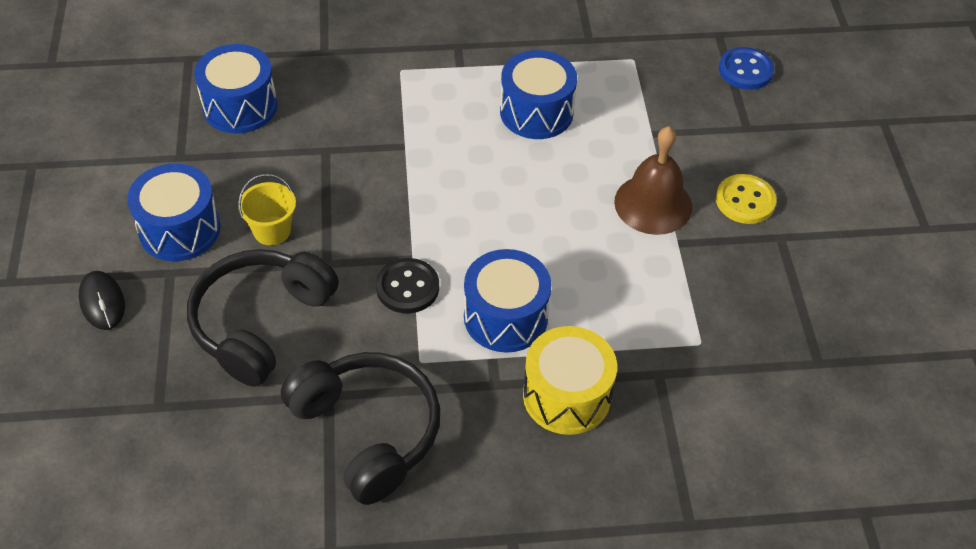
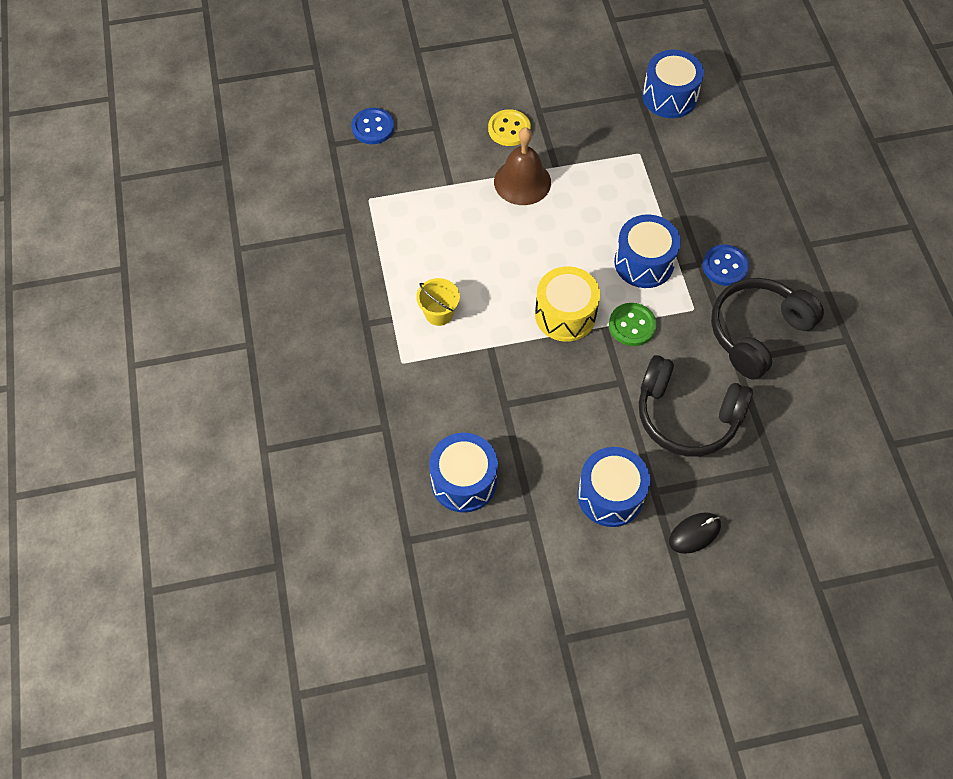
camera: 95 degrees left, 10 degrees up
yellow bucket [238,174,296,245] -> yellow bucket moved to [416,278,460,326]
black button [376,258,439,313] -> green button [609,303,657,346]
blue drum [500,50,577,139] -> blue drum moved to [642,50,704,118]
yellow drum [523,326,617,435] -> yellow drum moved to [535,266,600,342]
none -> blue button [703,244,750,286]

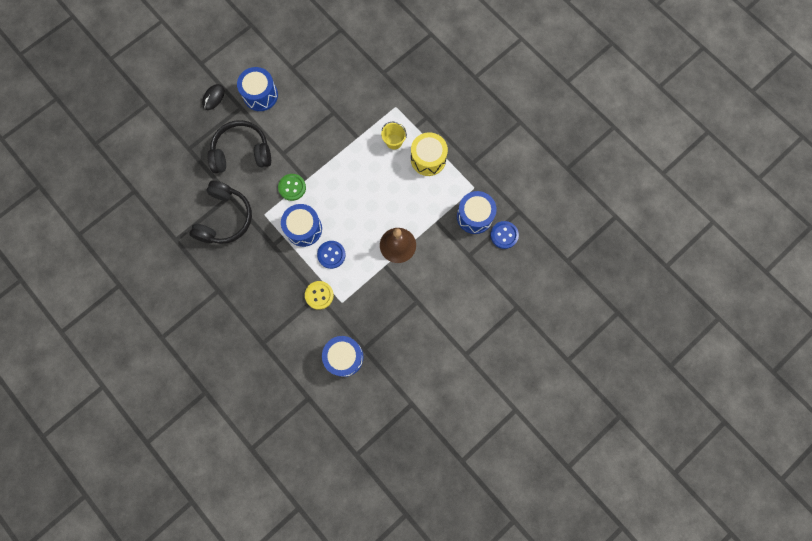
camera: 150 degrees right, 15 degrees up
blue drum [429,433,498,513] -> blue drum moved to [457,191,497,234]
yellow button [488,109,531,146] -> yellow button moved to [305,281,334,310]
yellow drum [535,266,600,342] -> yellow drum moved to [411,132,448,176]
blue button [703,244,750,286] -> blue button moved to [317,241,346,269]

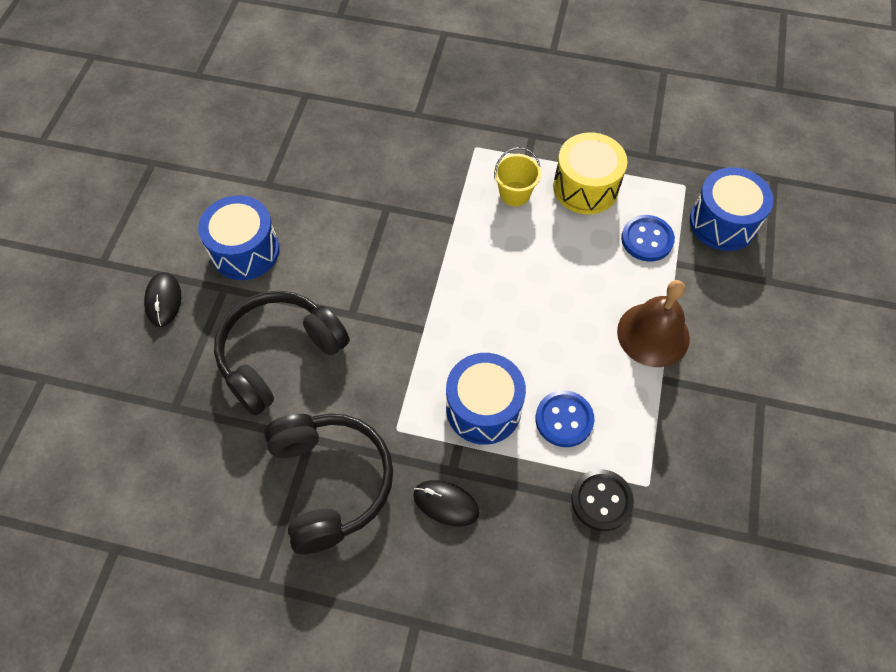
camera: 35 degrees left, 15 degrees down
green button [278,174,306,201] -> none
yellow button [305,281,334,310] -> black button [571,469,634,531]
blue drum [322,336,363,377] -> none
blue button [490,221,519,249] -> blue button moved to [621,215,675,262]
none -> black mouse [413,480,479,526]

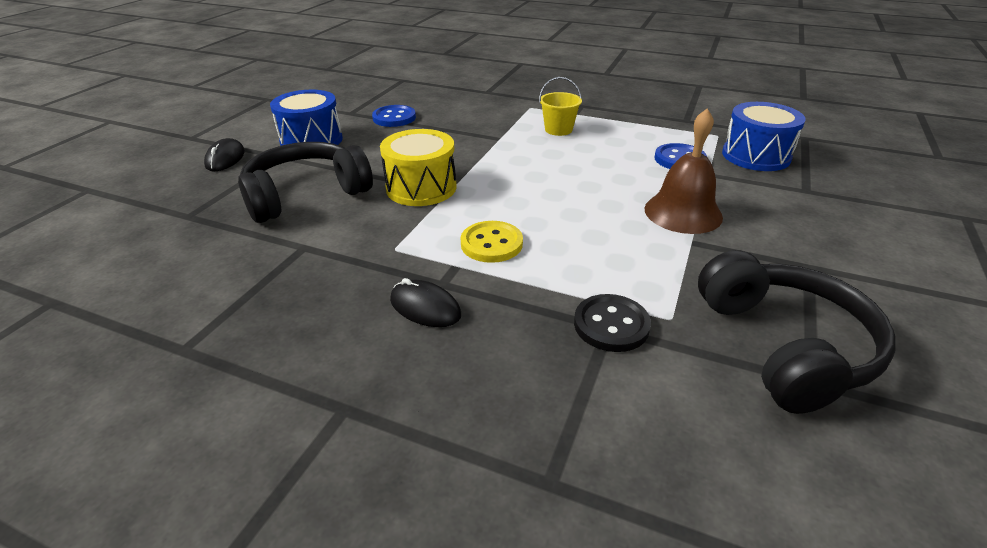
camera: 10 degrees right, 25 degrees down
black headphones [264,413,393,554] -> black headphones moved to [698,250,896,414]
blue drum [446,353,526,445] -> yellow button [461,221,523,263]
blue button [535,390,594,447] -> blue button moved to [372,105,416,127]
yellow drum [553,133,627,214] -> yellow drum moved to [380,129,457,206]

